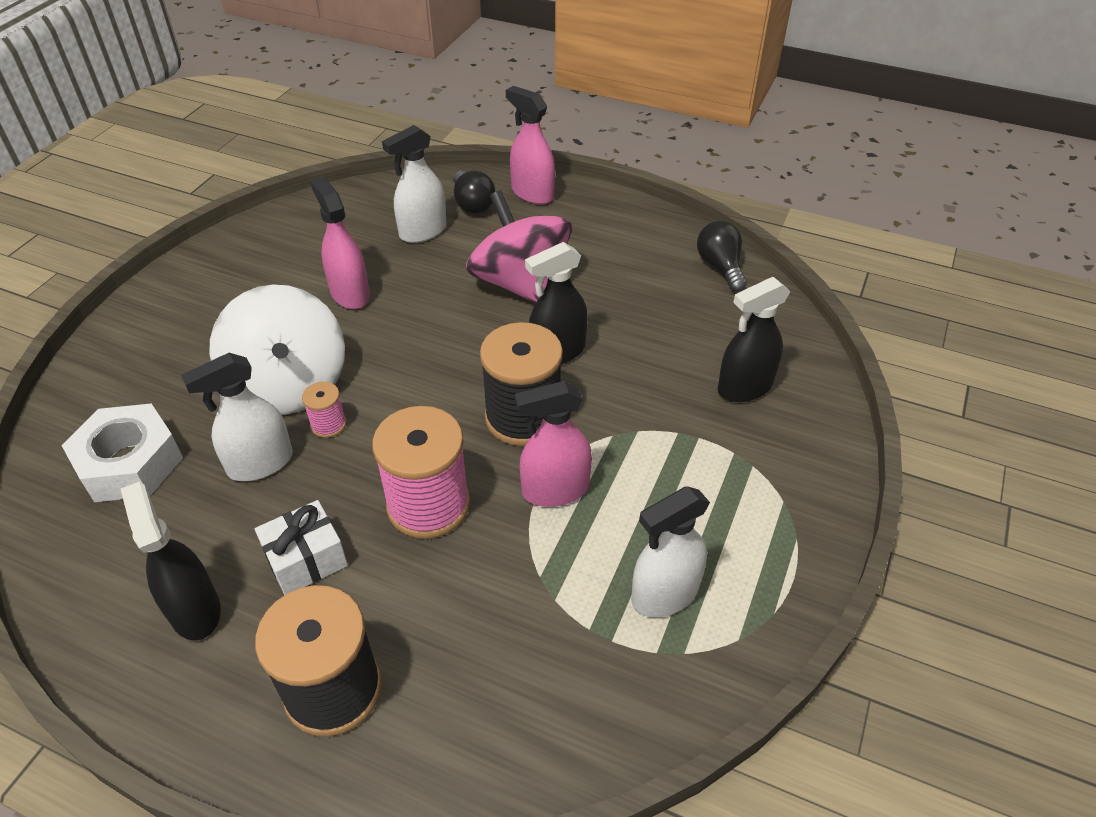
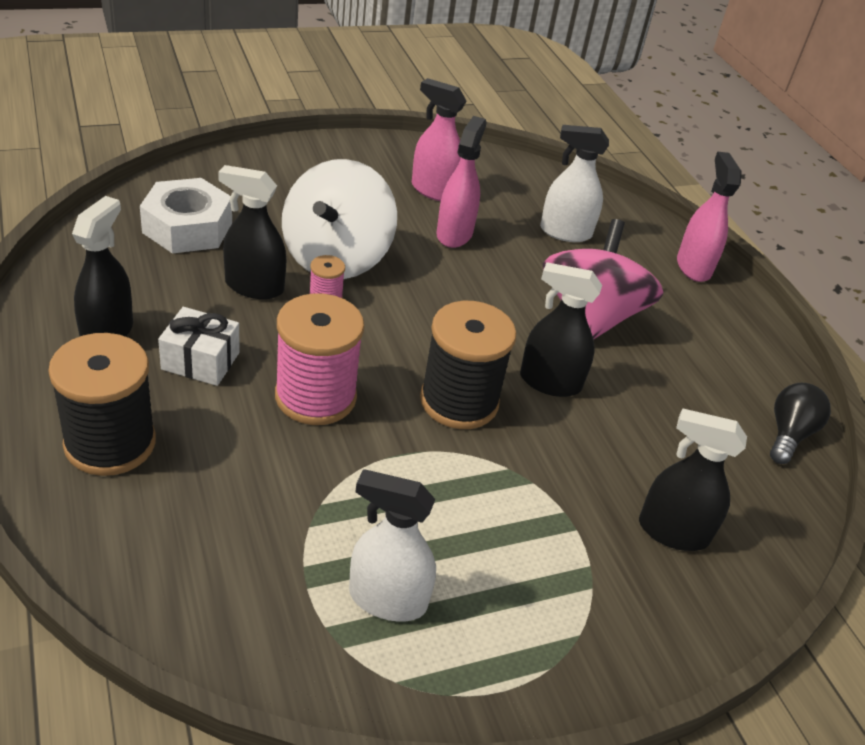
camera: 40 degrees right, 5 degrees down
white spray bottle [181,353,293,481] -> black spray bottle [218,165,286,299]
black light bulb [453,171,495,214] -> none
pink spray bottle [515,381,592,507] -> pink spray bottle moved to [412,78,466,201]

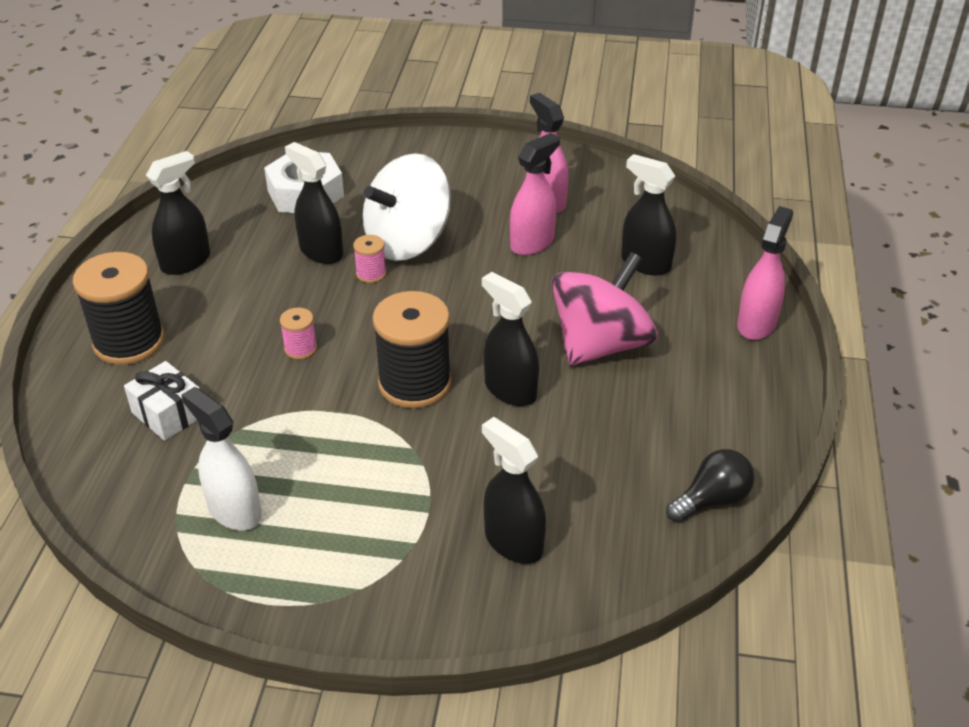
camera: 35 degrees right, 0 degrees up
white gift [158,307,240,386] -> white gift moved to [124,361,200,441]
pink spool [275,293,364,425] -> pink spool [280,308,317,360], size x0.46
white spray bottle [540,125,609,242] -> black spray bottle [621,154,676,276]

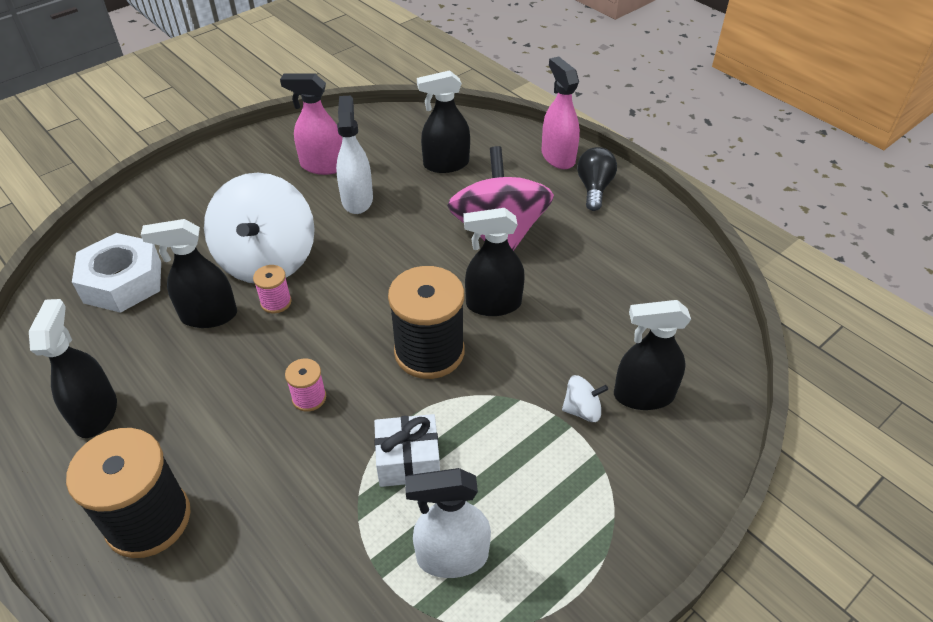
camera: 50 degrees left, 5 degrees up
white gift [124,361,200,441] -> white gift moved to [374,414,440,487]
pink spray bottle [510,133,560,255] -> white spray bottle [336,96,373,214]
black light bulb [666,449,754,522] -> black light bulb moved to [577,147,617,211]
none -> white spinning top [562,375,608,422]

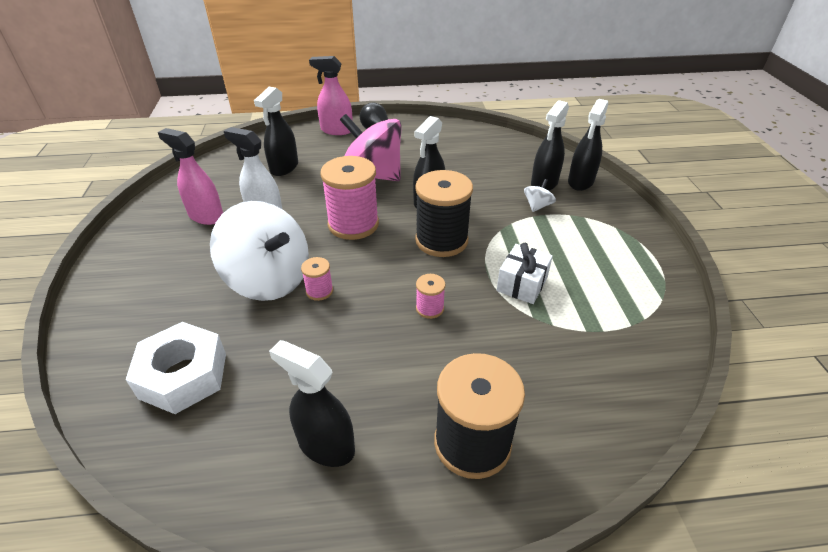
camera: 55 degrees left, 5 degrees down
black spray bottle [141,219,237,328] -> black spray bottle moved to [568,99,608,191]
pink spray bottle [280,73,342,175] -> pink spray bottle turned 75 degrees clockwise [158,128,223,225]
white spray bottle [405,468,491,578] -> none
none -> pink spool [320,156,379,240]

